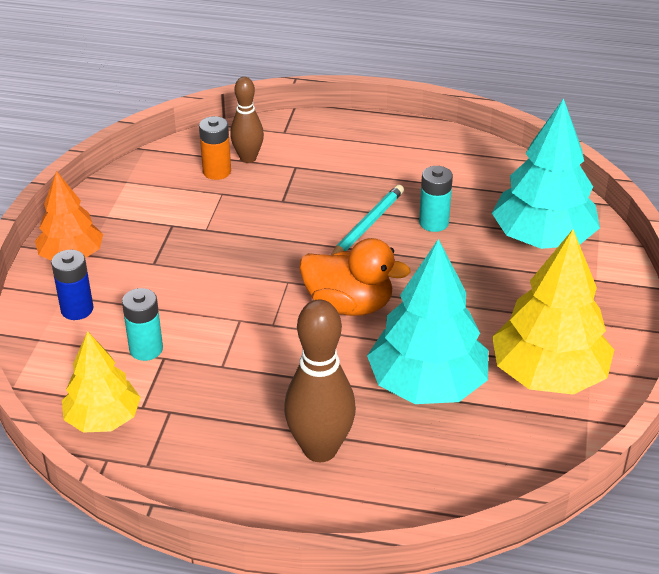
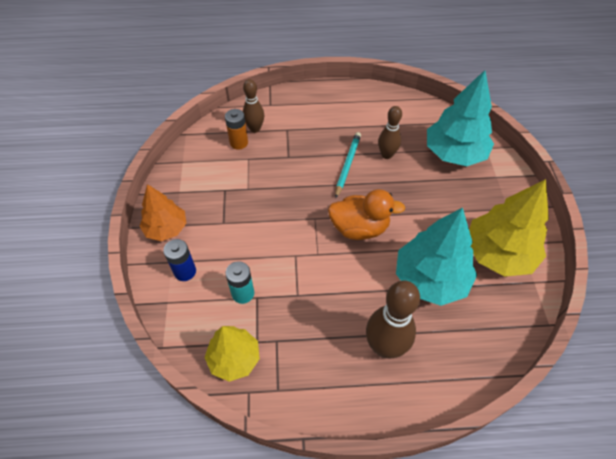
camera: 15 degrees left, 15 degrees up
turquoise battery [419,166,453,232] -> brown bowling pin [378,106,402,159]

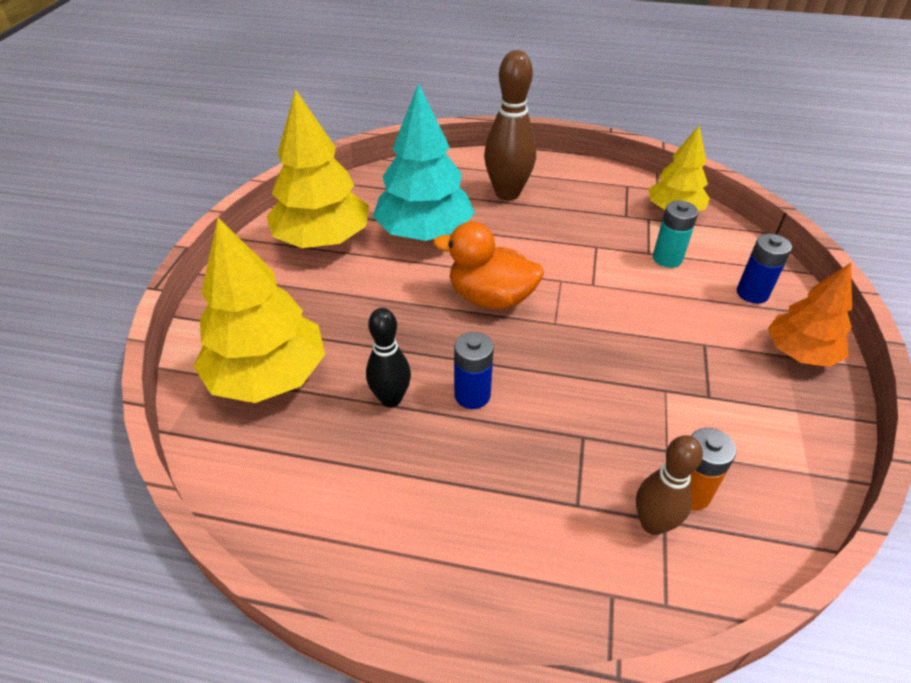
camera: 165 degrees left, 10 degrees down
turquoise pencil [335,132,361,198] -> blue battery [454,332,494,409]
brown bowling pin [378,106,402,159] -> black bowling pin [366,308,411,407]
turquoise tree [427,70,494,166] -> yellow tree [193,218,325,403]

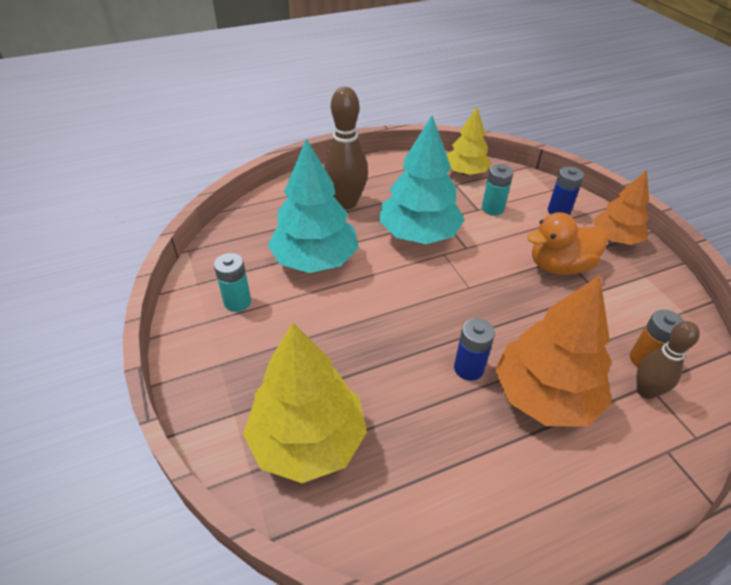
camera: 35 degrees left, 0 degrees up
yellow tree [266,89,369,248] -> turquoise battery [214,253,251,312]
black bowling pin [366,308,411,407] -> none
orange duck [434,221,544,309] -> orange duck moved to [527,212,608,275]
none -> turquoise tree [379,116,465,244]
none -> orange tree [495,275,612,426]

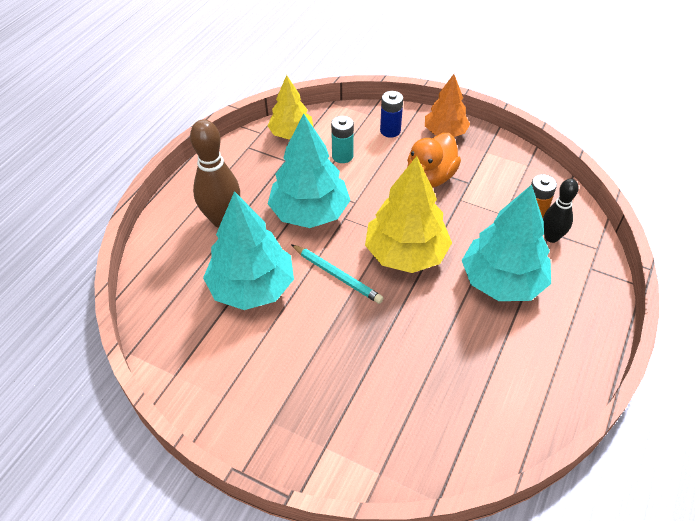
camera: 40 degrees left, 5 degrees up
turquoise battery [214,253,251,312] -> none
yellow tree [243,322,367,483] -> yellow tree moved to [365,156,452,273]
blue battery [454,318,495,381] -> none
orange tree [495,275,612,426] -> turquoise tree [462,185,551,301]
brown bowling pin [636,321,700,399] -> black bowling pin [543,179,579,243]
none -> turquoise pencil [291,244,383,304]

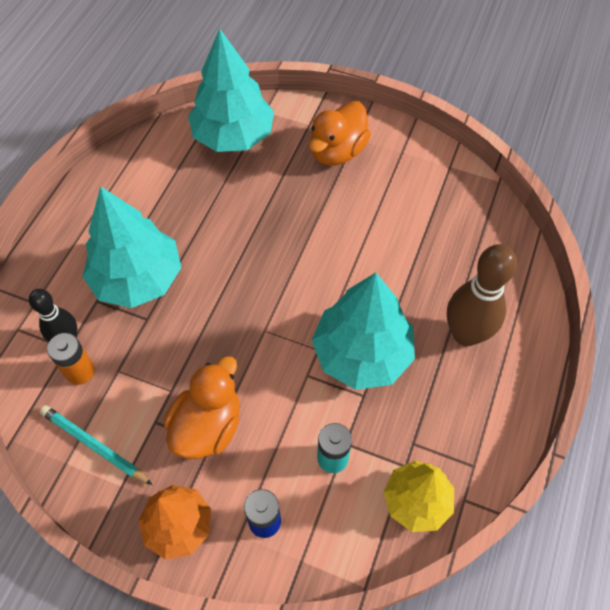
camera: 175 degrees right, 10 degrees up
turquoise tree [203,191,294,310] -> turquoise tree moved to [188,29,274,152]
turquoise pencil [291,244,383,304] -> turquoise pencil moved to [39,405,152,485]
yellow tree [365,156,452,273] -> none
none -> orange duck [309,101,371,165]

